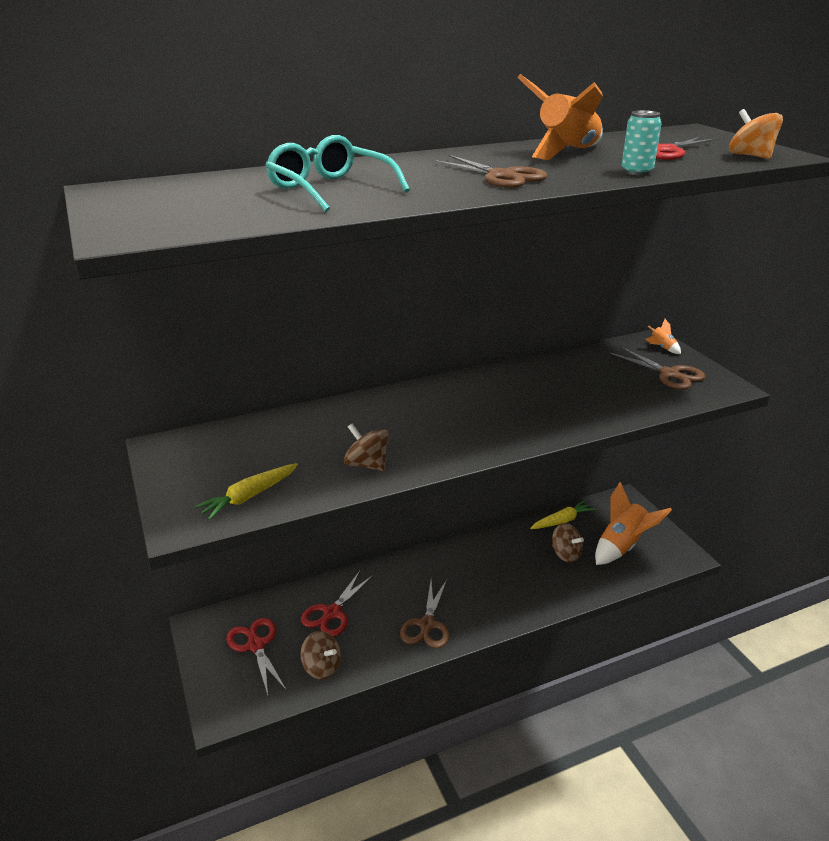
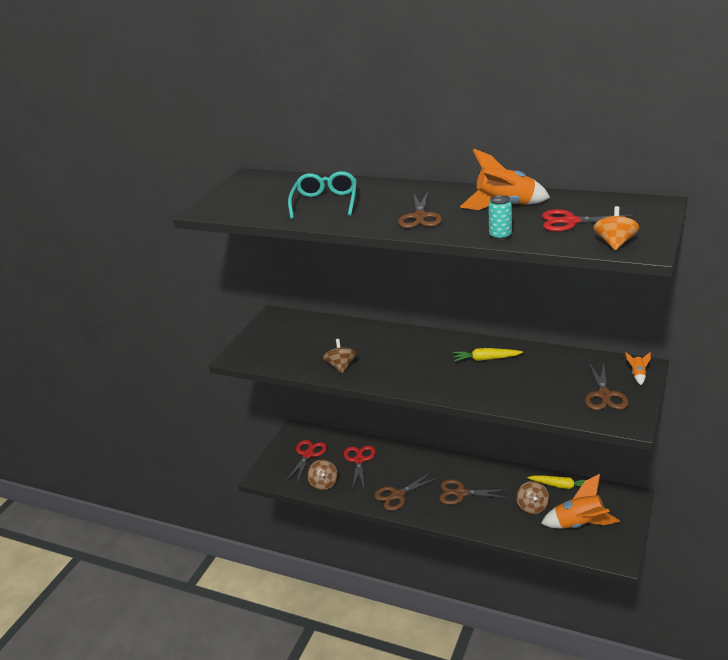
camera: 50 degrees right, 0 degrees up
yellow carrot [194,463,298,520] -> yellow carrot moved to [453,348,523,362]
red scissors [301,571,374,637] -> red scissors turned 105 degrees clockwise [344,445,376,489]
none -> brown scissors [439,480,508,505]

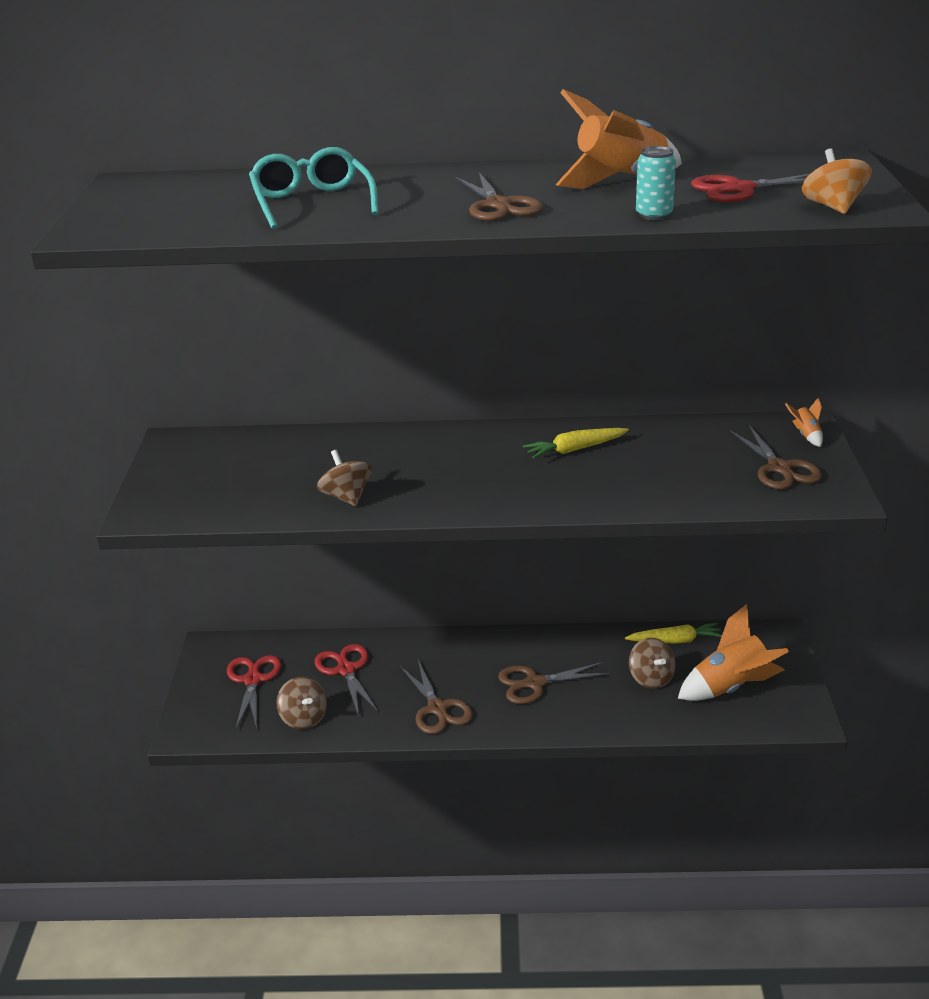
camera: 25 degrees left, 0 degrees up
brown scissors [374,472,439,511] -> brown scissors turned 60 degrees counterclockwise [400,660,473,734]

